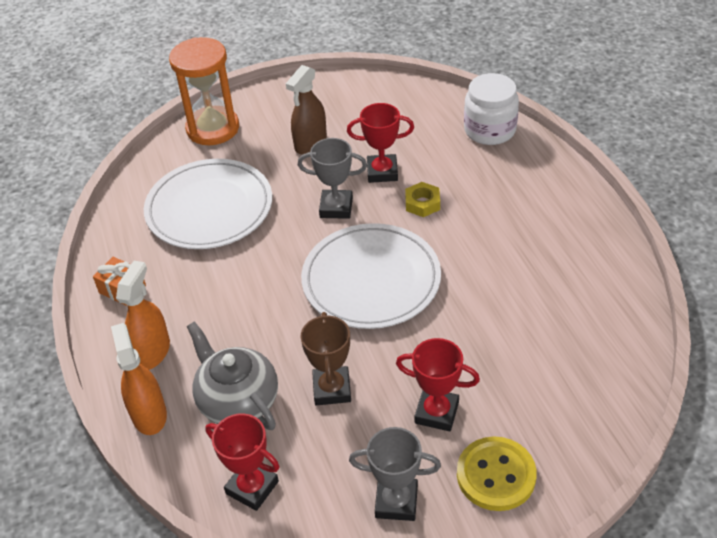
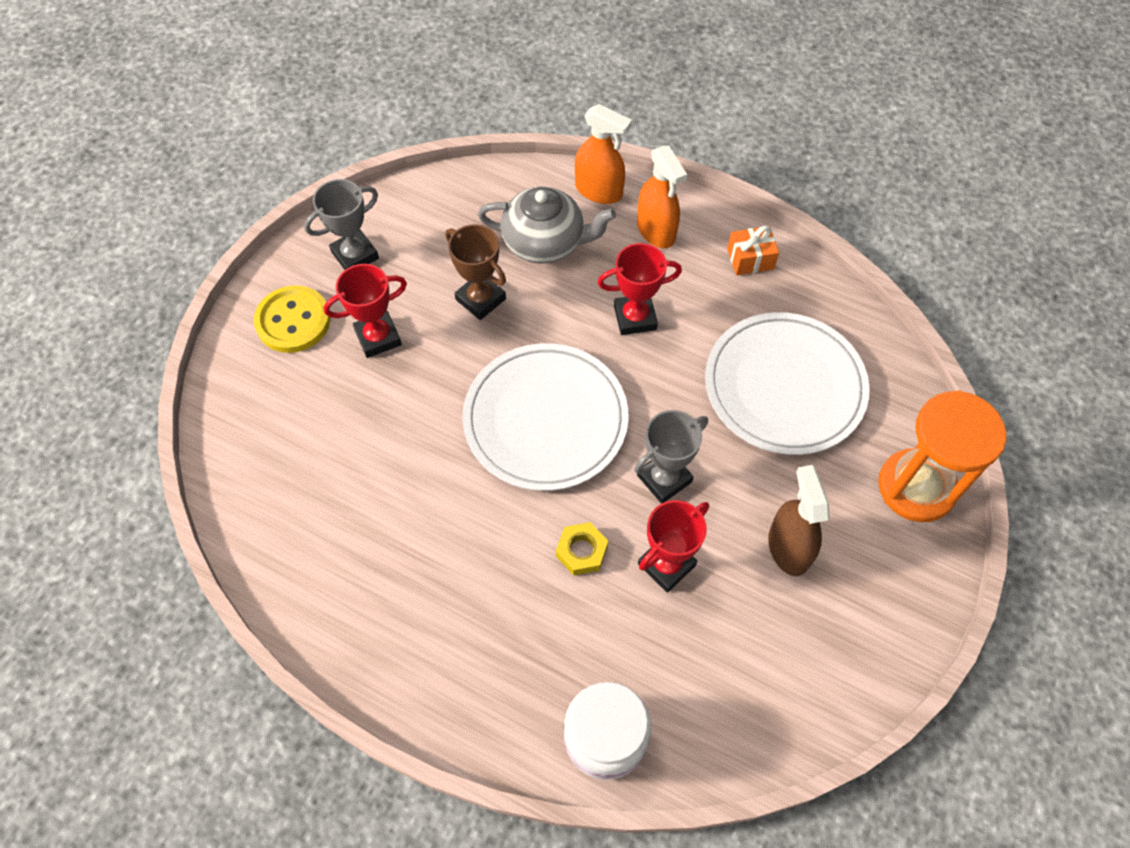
camera: 135 degrees right, 15 degrees up
red trophy [205,413,280,511] -> red trophy moved to [597,243,682,335]

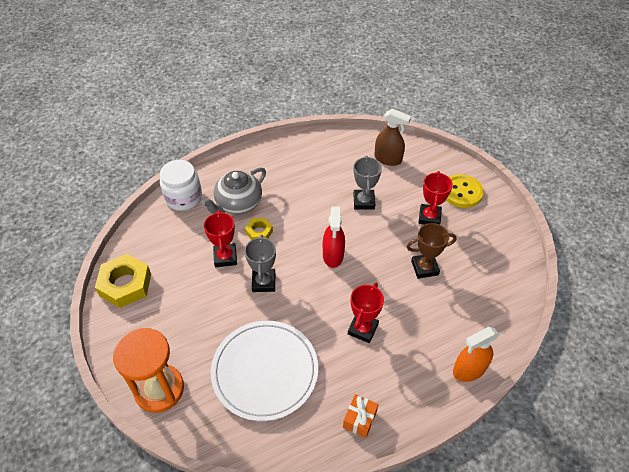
camera: 125 degrees right, 10 degrees down
grey trophy [304,179,379,270] -> grey trophy moved to [353,156,382,209]
white plate [462,343,629,491] -> red spray bottle [323,207,345,268]
grey teapot [478,187,616,264] -> grey teapot moved to [201,167,266,214]
orange spray bottle [637,146,687,248] -> none
brown spray bottle [768,465,830,576] -> brown spray bottle moved to [374,109,411,166]
none -> yellow nut [95,254,151,308]

